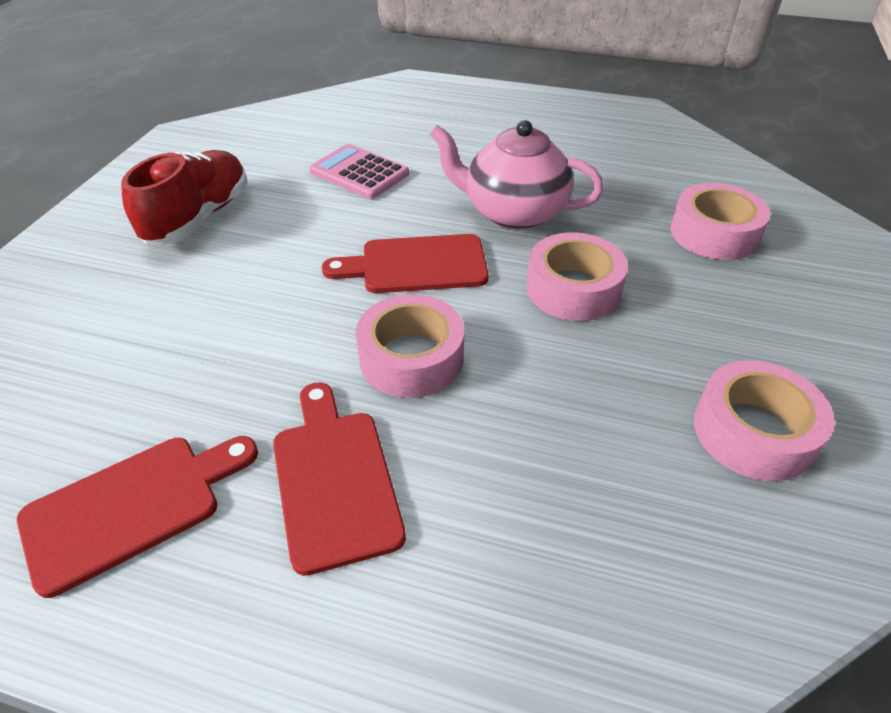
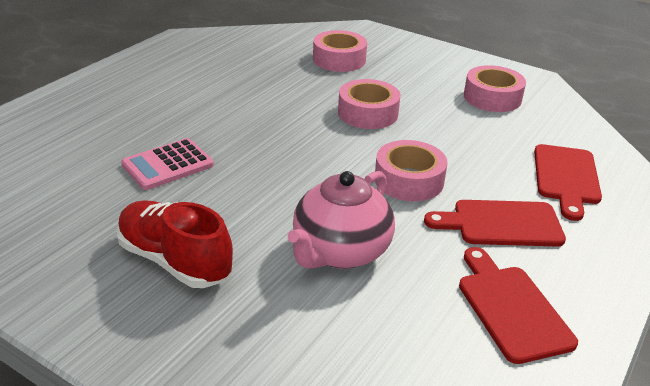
camera: 75 degrees left, 10 degrees down
red cutting board [322,234,489,293] -> red cutting board moved to [534,144,602,221]
pink teapot [430,120,604,230] -> pink teapot moved to [288,171,395,269]

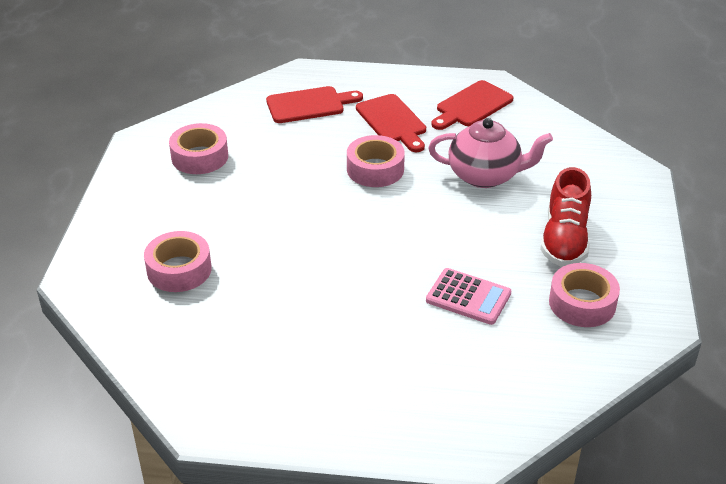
camera: 115 degrees left, 5 degrees up
pink tape [338,79,401,129] -> pink tape moved to [549,263,620,327]

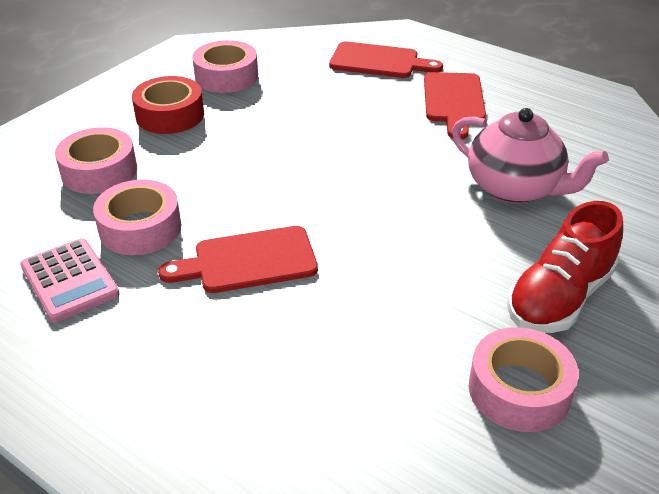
camera: 30 degrees right, 0 degrees up
pink tape [347,135,405,187] -> pink tape moved to [93,179,182,255]
pink calculator [426,268,511,325] -> pink calculator moved to [20,238,120,322]
red cutting board [431,80,514,130] -> red cutting board moved to [158,226,318,293]
none -> red tape [132,76,204,134]

